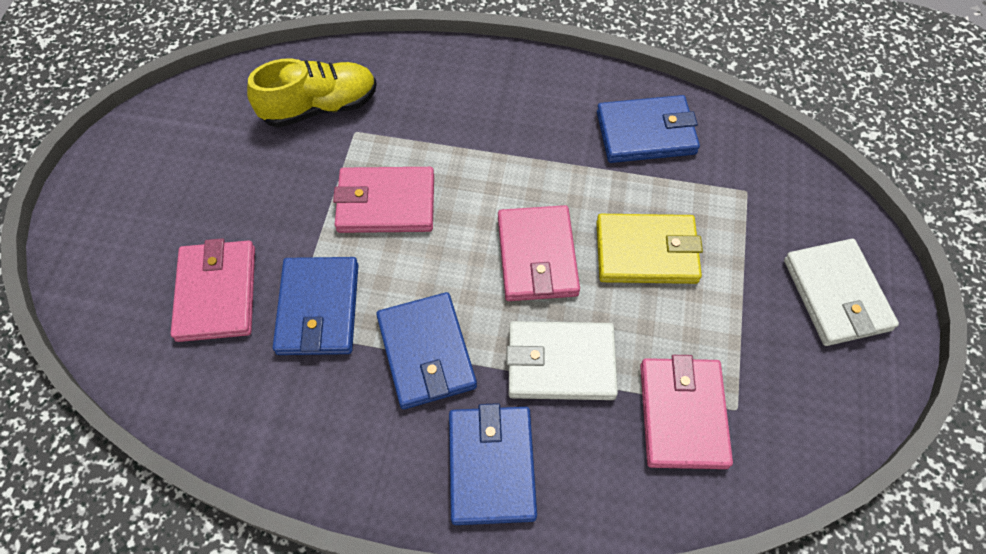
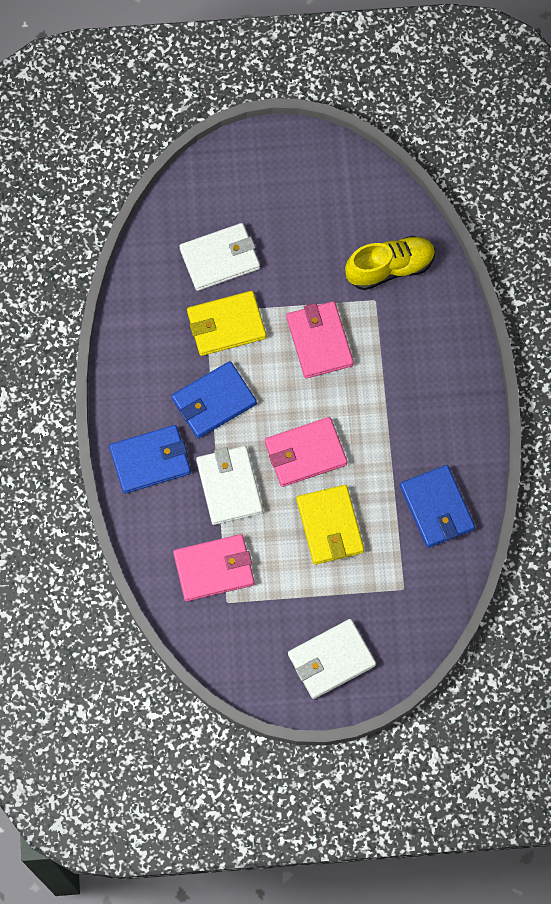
camera: 75 degrees right, 10 degrees up
pink wallet [171,238,255,342] -> white wallet [179,223,260,291]
yellow shoe [247,58,377,128] -> yellow shoe turned 75 degrees counterclockwise [345,236,435,290]
blue wallet [273,257,358,355] -> yellow wallet [187,291,266,356]

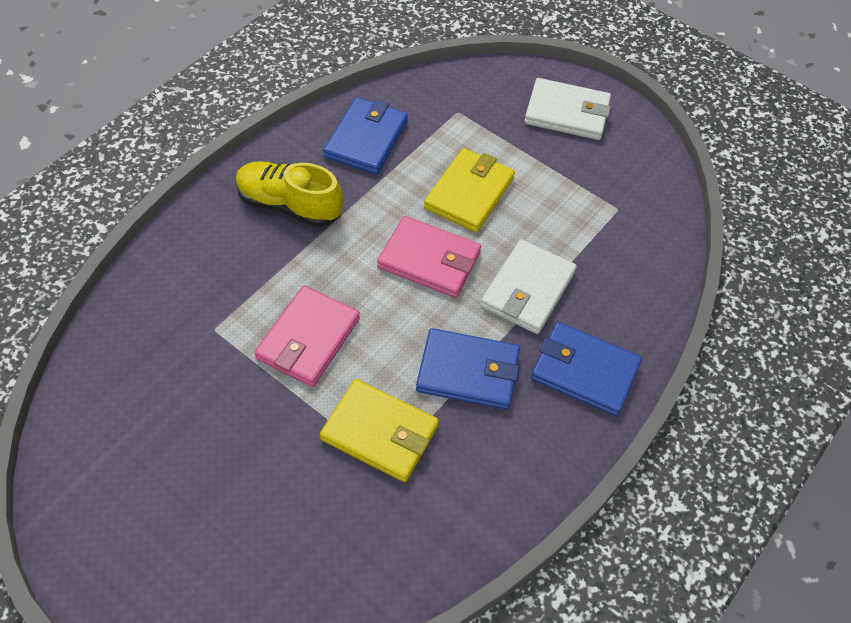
camera: 140 degrees left, 15 degrees down
pink wallet [173,534,255,601] -> none
white wallet [179,223,260,291] -> none
yellow shoe [345,236,435,290] -> yellow shoe moved to [236,161,343,227]

